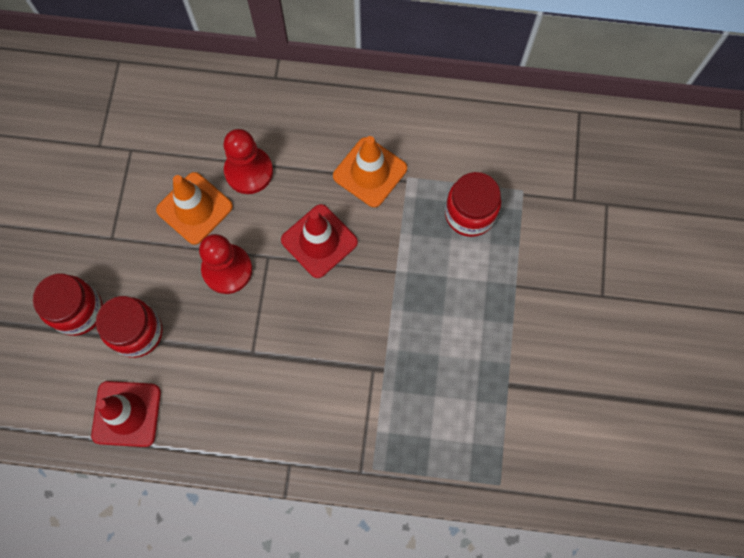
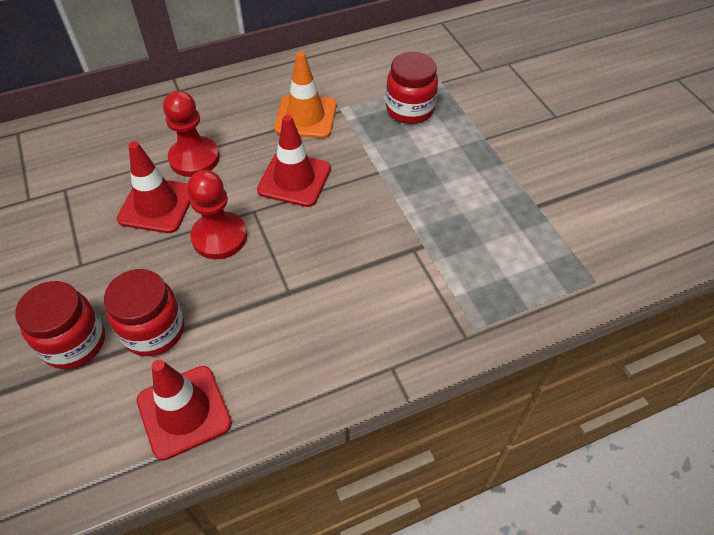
camera: 30 degrees left, 20 degrees down
orange traffic cone [156,172,233,245] -> red traffic cone [117,141,190,233]

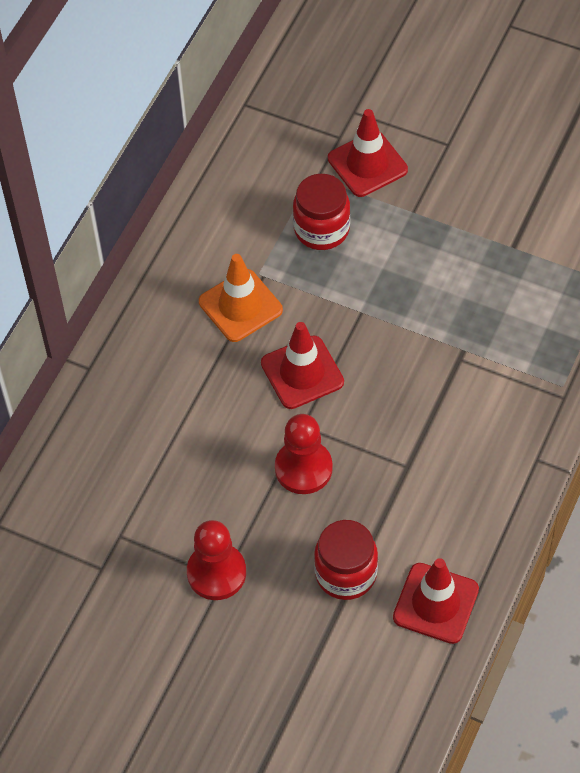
camera: 40 degrees left, 5 degrees up
red jar [15,281,105,369] -> none
red traffic cone [117,141,190,233] -> red traffic cone moved to [328,109,408,197]
red pawn [163,90,220,177] -> red pawn moved to [187,520,246,600]

